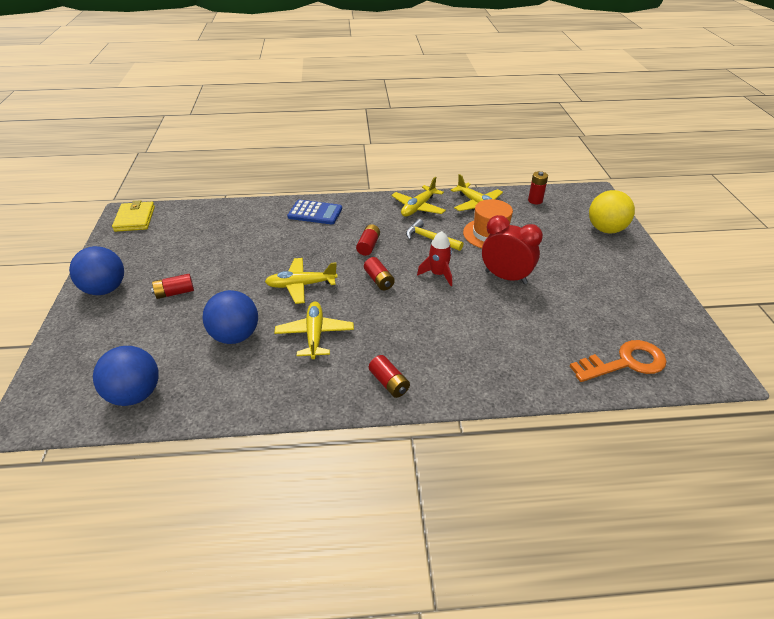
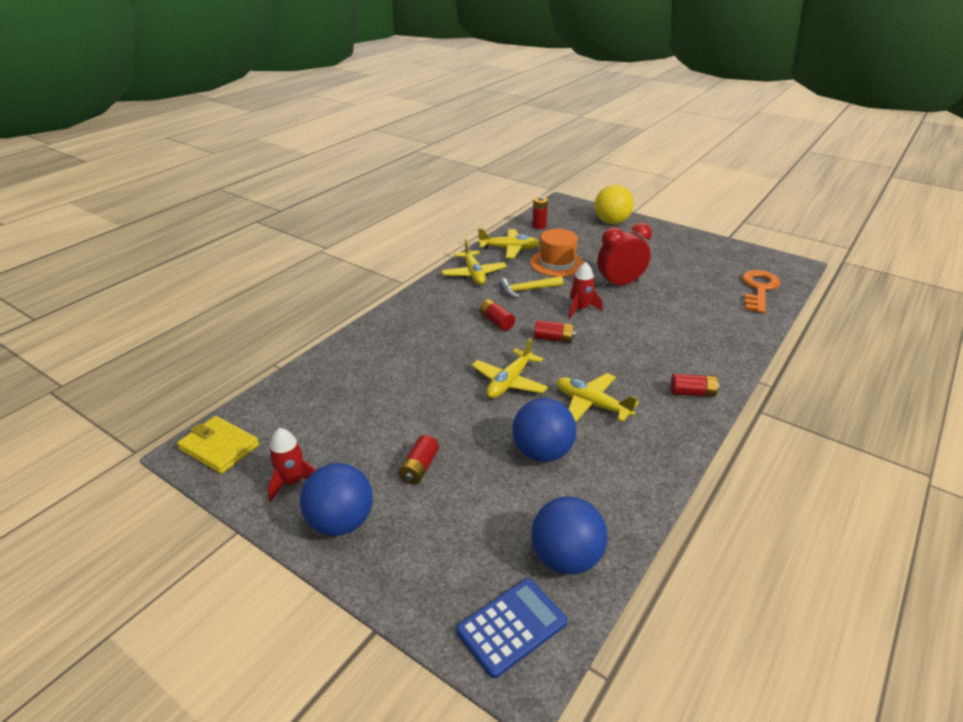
camera: 50 degrees left, 5 degrees down
blue calculator [287,200,342,224] -> blue calculator moved to [456,578,568,678]
none -> red rocket [268,428,316,502]

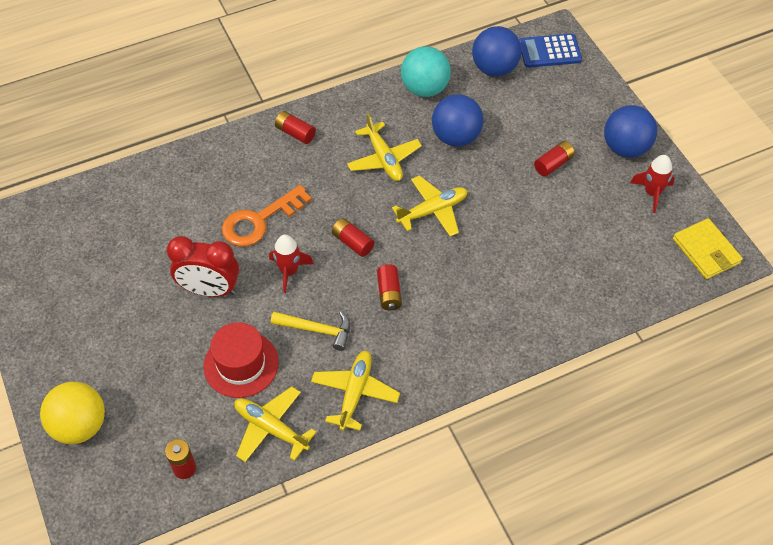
camera: 150 degrees left, 20 degrees up
orange hat [530,229,584,277] -> red hat [204,322,279,398]
orange key [742,270,780,314] -> orange key moved to [222,185,312,247]
none -> turquoise ball [401,46,451,97]

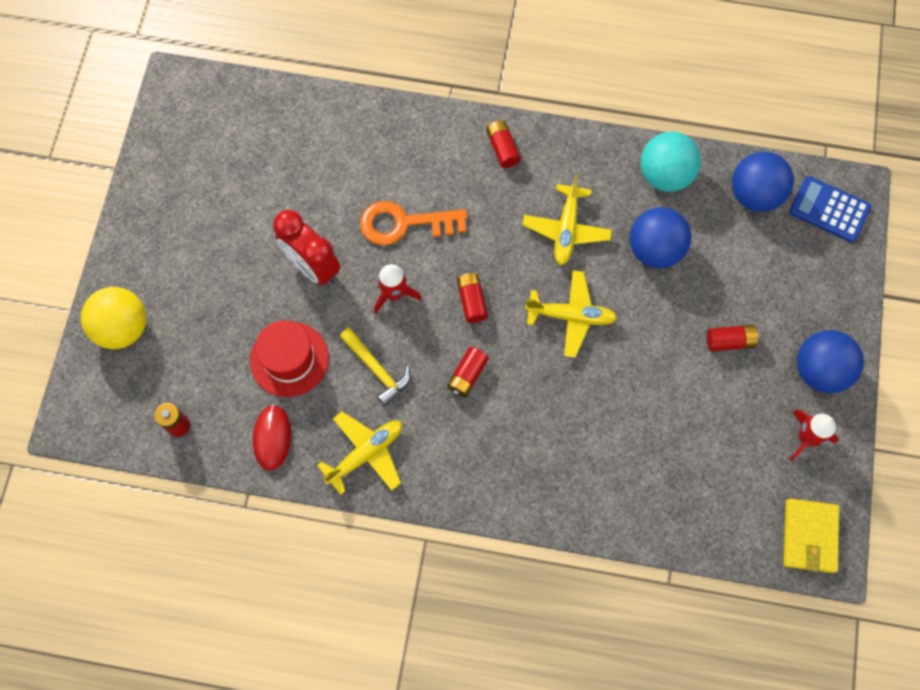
camera: 35 degrees right, 15 degrees up
yellow plane [234,386,316,462] -> red mouse [253,404,291,471]

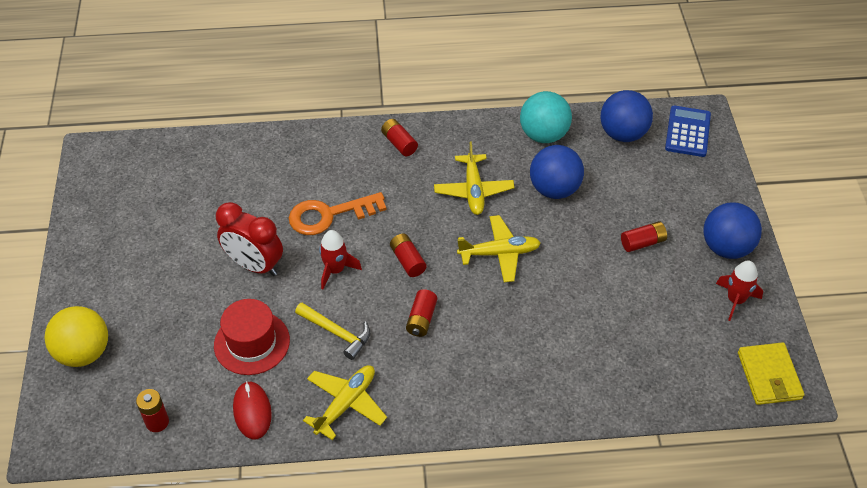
camera: 15 degrees left, 20 degrees down
blue calculator [789,176,871,243] -> blue calculator turned 90 degrees clockwise [665,106,711,157]

